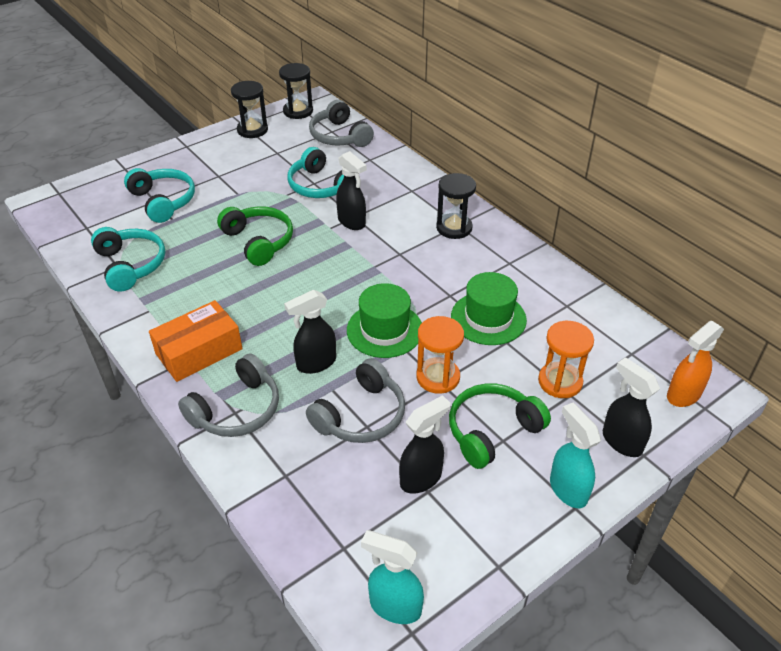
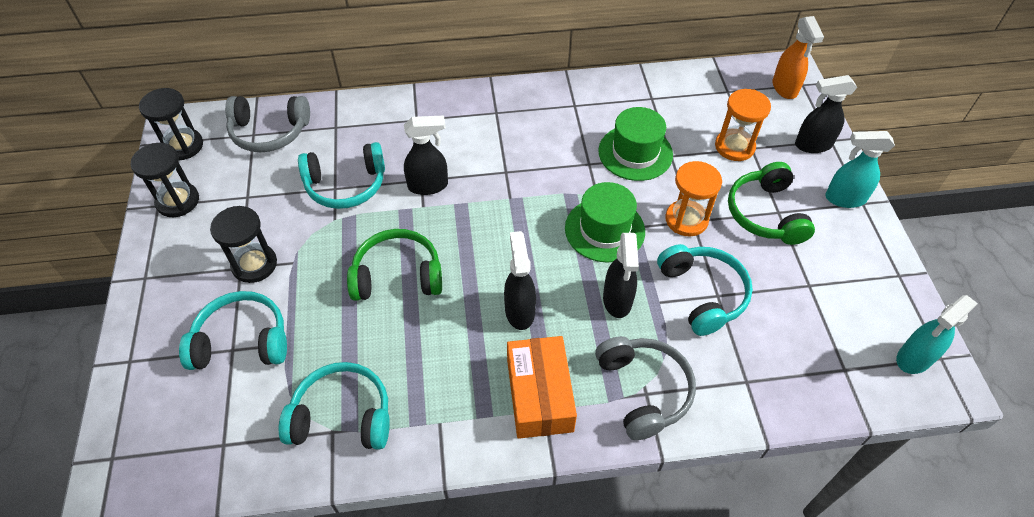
camera: 60 degrees left, 10 degrees up
grey headphones [306,358,405,443] -> turquoise headphones [657,244,753,336]
black spray bottle [399,395,450,494] -> black spray bottle moved to [504,231,536,330]
black hourglass [436,173,476,239] -> black hourglass moved to [210,206,277,283]

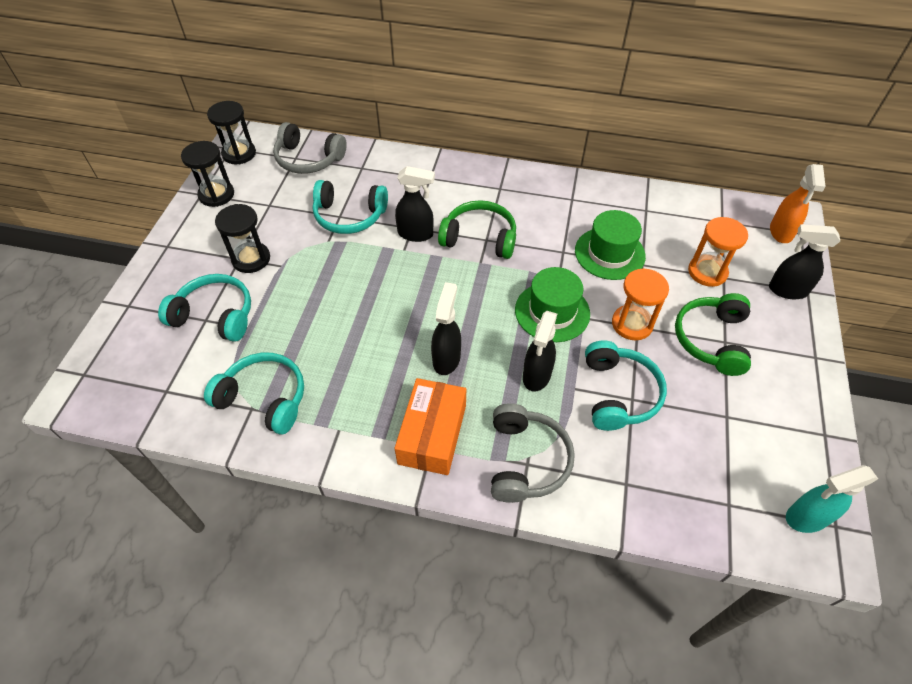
camera: 20 degrees right, 0 degrees up
green headphones [347,229,442,301] -> green headphones moved to [438,200,516,259]
turquoise spray bottle [825,131,895,208] -> none

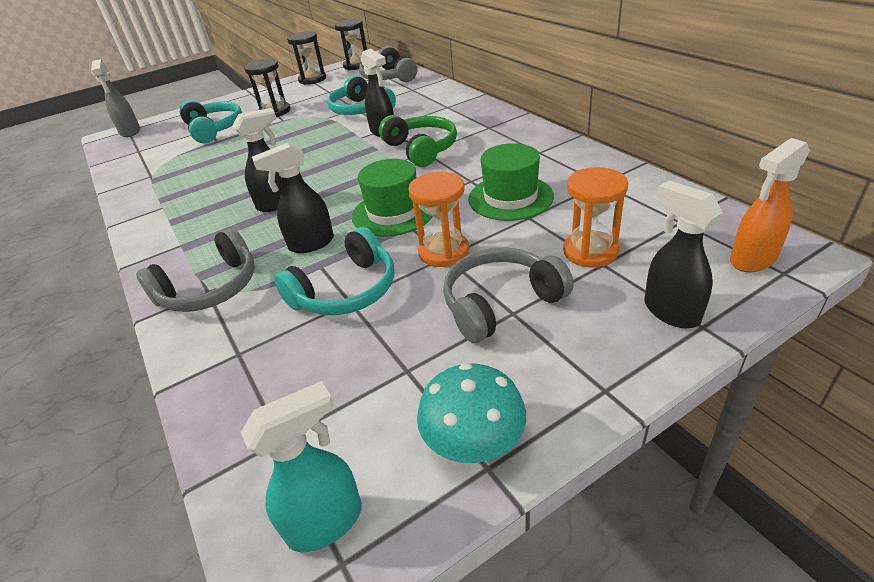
camera: 50 degrees right, 15 degrees down
turquoise headphones [204,353,304,435] -> none
orange box [395,378,466,475] -> none
green headphones [675,293,751,376] -> grey headphones [443,248,574,343]
turquoise spray bottle [786,465,878,533] -> turquoise spray bottle turned 120 degrees clockwise [241,381,362,552]
none -> grey spray bottle [91,59,140,137]
none -> turquoise mushroom [417,363,526,463]

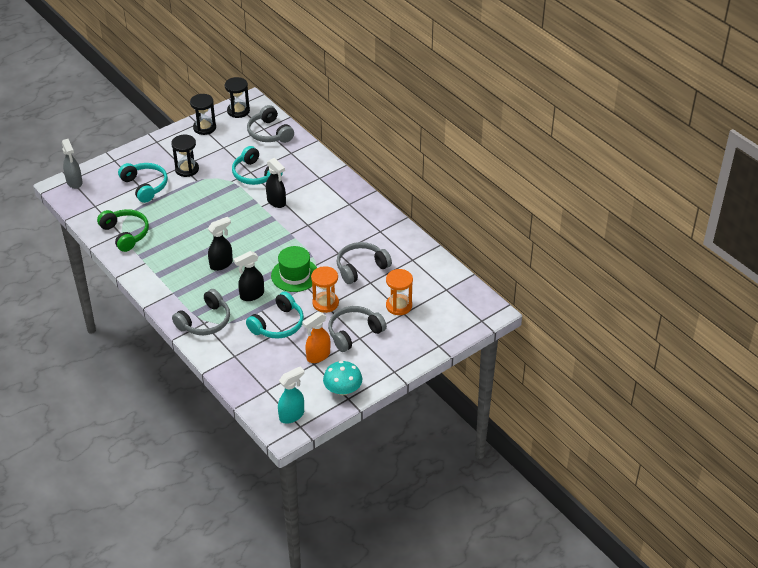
camera: 10 degrees left, 5 degrees up
green headphones [379,115,457,167] -> green headphones moved to [97,209,149,252]
green hat [468,143,554,221] -> grey headphones [336,242,392,284]
black spray bottle [644,180,723,329] -> none
orange spray bottle [730,138,810,272] -> orange spray bottle moved to [302,312,330,363]

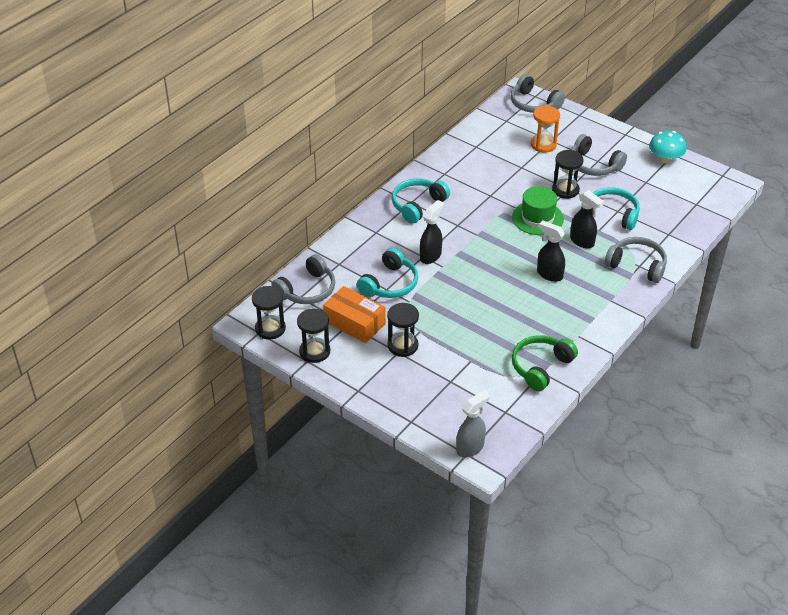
camera: 105 degrees left, 0 degrees up
turquoise headphones [118,163,168,203] -> turquoise headphones moved to [392,178,450,224]
turquoise spray bottle [278,366,304,424] -> none
orange spray bottle [302,312,330,363] -> none
orange hourglass [311,266,339,313] -> black hourglass [552,150,583,199]
grey headphones [336,242,392,284] -> grey headphones moved to [511,75,565,113]
none -> orange box [323,286,386,343]

